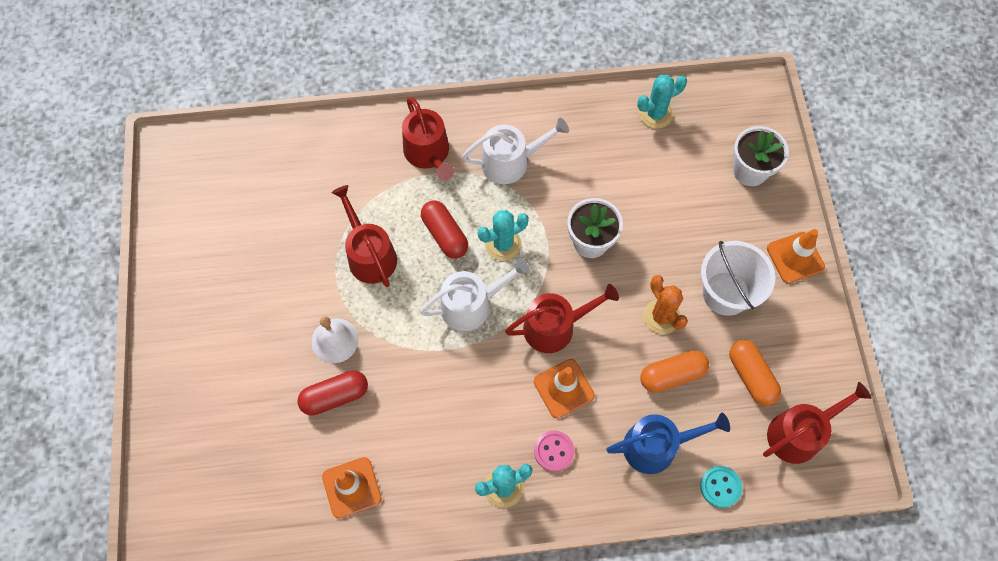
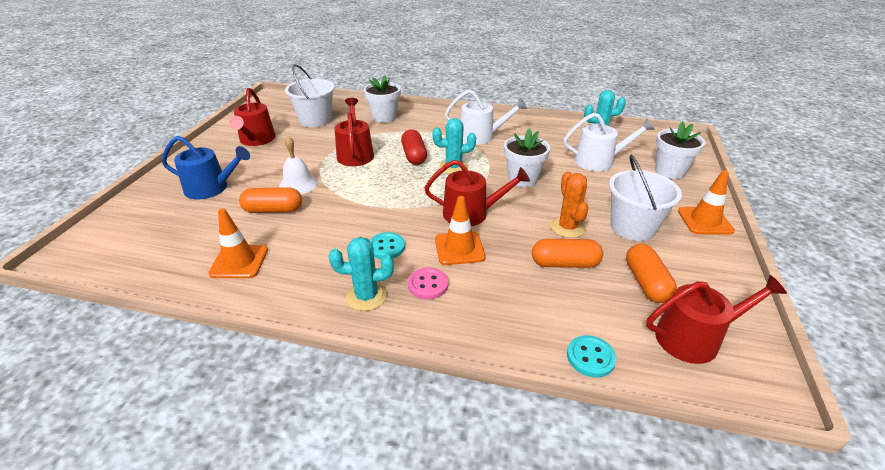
camera: 20 degrees right, 30 degrees down
red capsule [297,370,368,416] -> orange capsule [239,187,302,213]
red watering can [402,97,454,181] -> red watering can moved to [229,88,276,146]
white watering can [420,258,530,331] -> white watering can moved to [563,113,655,171]
blue watering can [606,413,730,474] -> blue watering can moved to [162,136,250,199]
none -> white bucket [285,64,335,127]
none -> white flower pot [364,75,401,123]
none -> turquoise button [369,232,405,259]

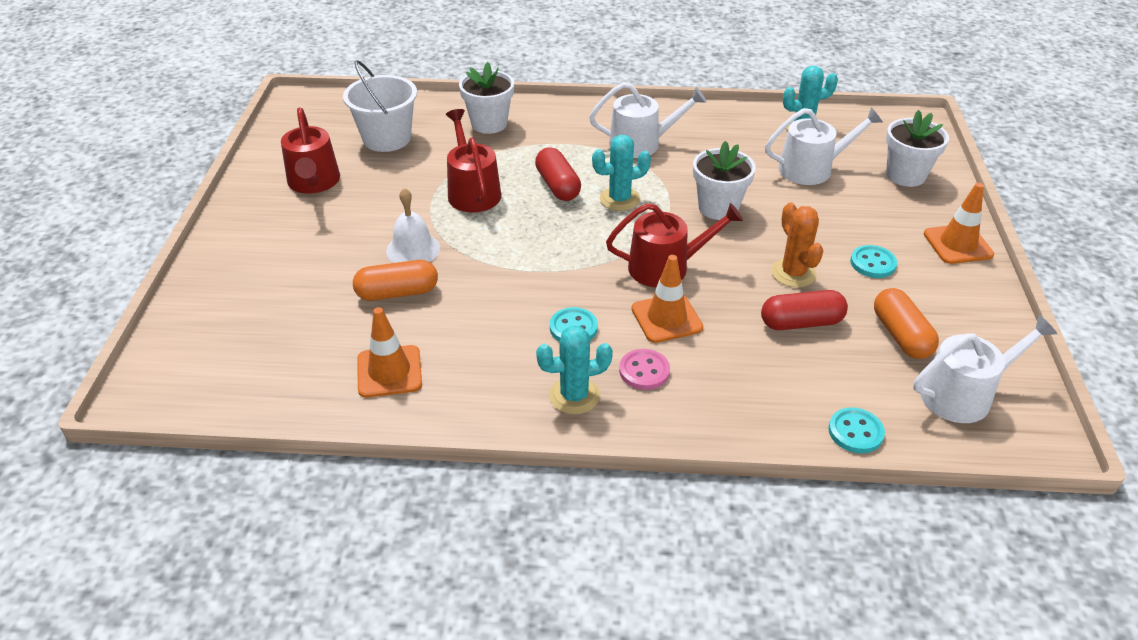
camera: 10 degrees left, 5 degrees up
blue watering can [162,136,250,199] -> none
orange capsule [532,239,603,268] -> red capsule [761,290,848,330]
white bucket [609,154,682,241] -> turquoise button [850,245,897,278]
red watering can [646,275,787,364] -> white watering can [913,315,1058,423]

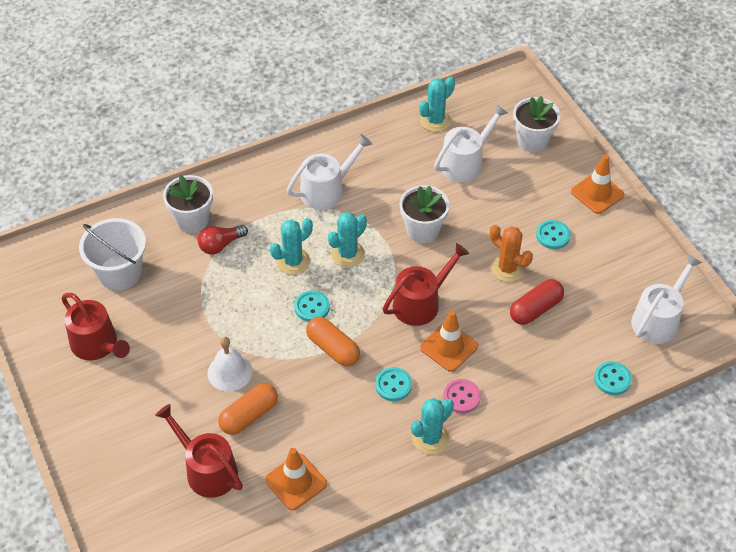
camera: 30 degrees left, 10 degrees up
red watering can [446,109,501,212] -> red watering can moved to [155,404,243,498]
red capsule [535,147,581,201] -> turquoise cactus [270,218,313,275]
orange capsule [874,288,939,359] -> orange capsule moved to [306,317,360,366]
none -> red light bulb [198,225,248,255]
none -> turquoise button [294,290,330,322]

